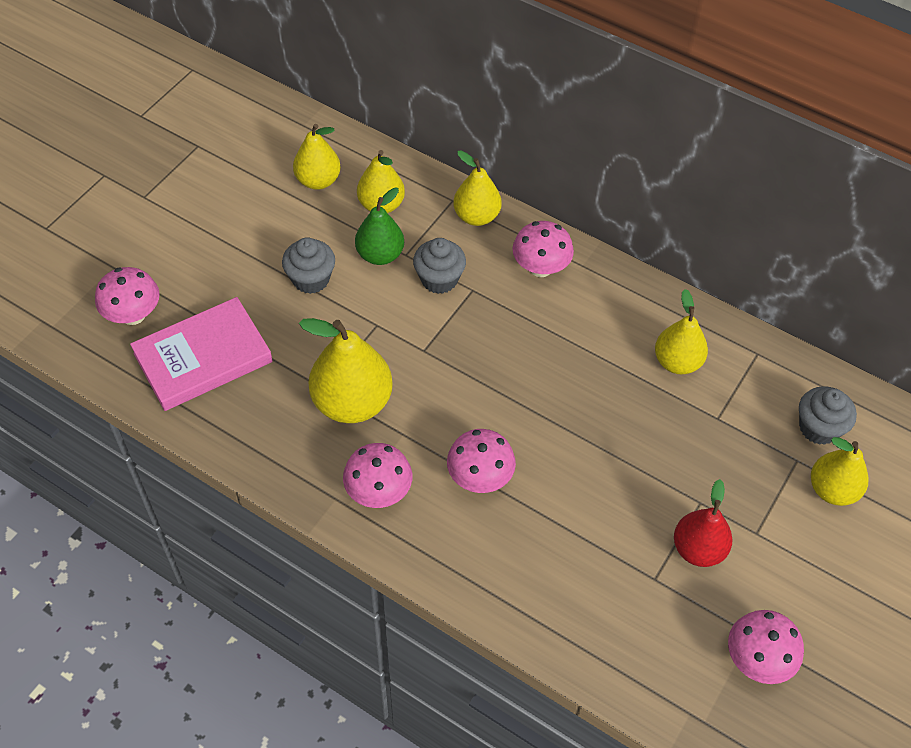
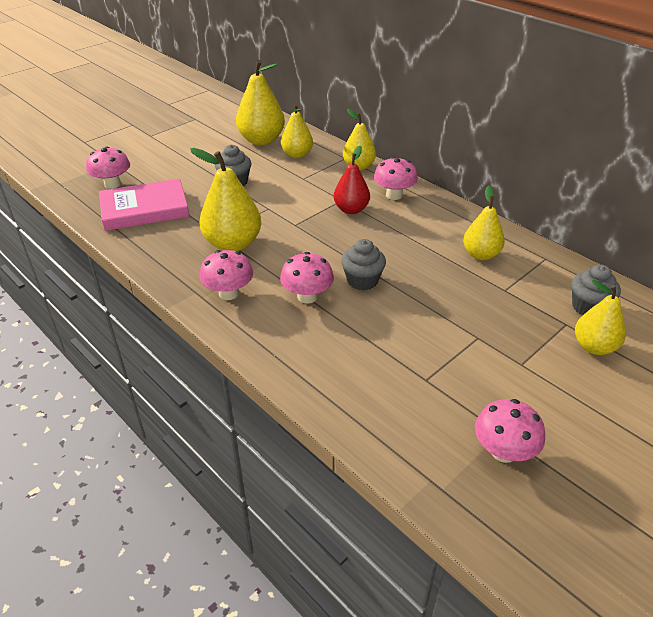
camera: 15 degrees right, 15 degrees down
yellow pear [293,124,341,190] -> yellow pear [236,60,285,145], size x1.54
green pear [355,187,404,265] -> none
grey cupcake [413,238,466,294] -> grey cupcake moved to [341,239,386,291]
red pear [674,479,733,567] -> red pear moved to [334,146,370,214]

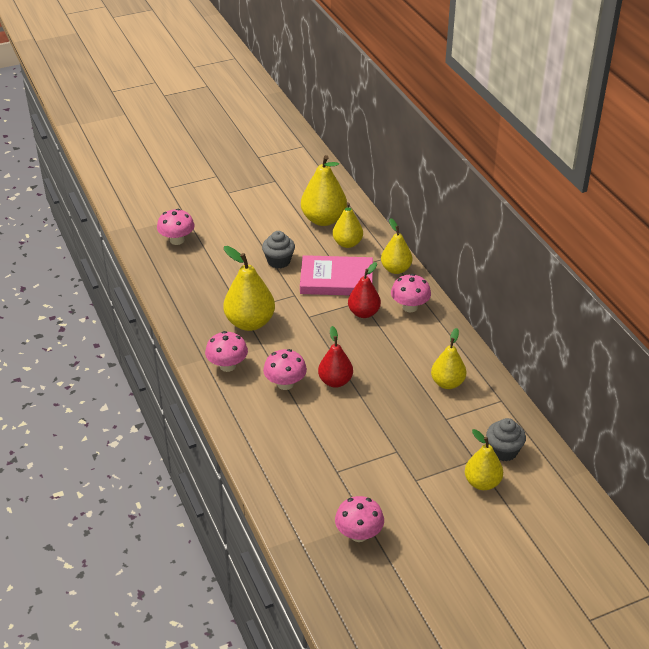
camera: 20 degrees right, 0 degrees up
pink book [99,179,189,231] -> pink book moved to [300,255,373,296]
grey cupcake [341,239,386,291] -> red pear [318,326,353,388]

